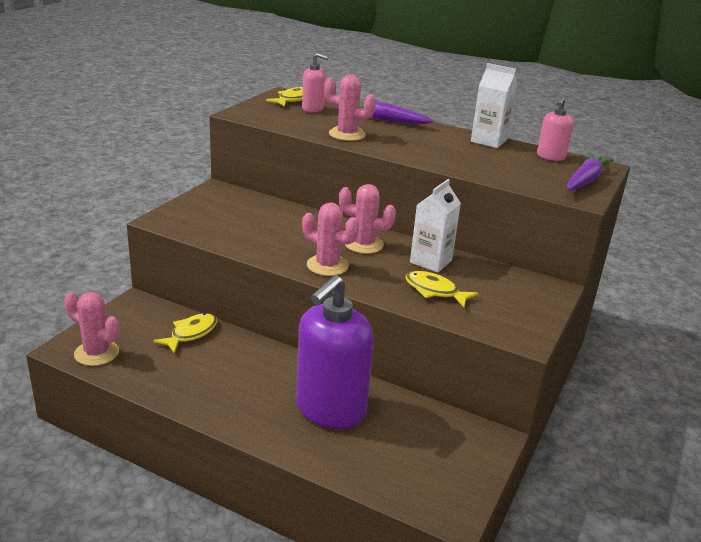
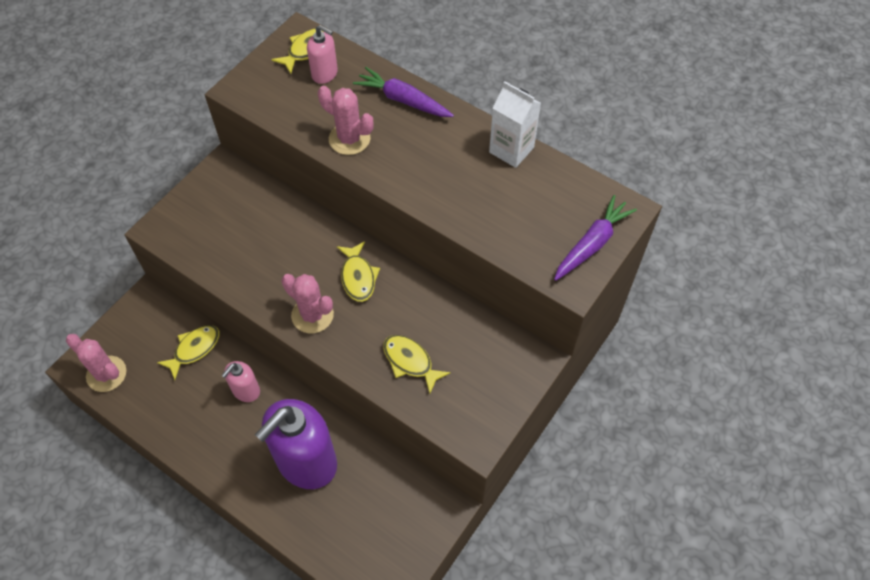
camera: 10 degrees right, 30 degrees up
pink cactus [339,184,396,254] -> yellow fish [337,241,380,302]
white carton [410,179,461,272] -> none
pink soap dispenser [537,97,574,161] -> pink soap dispenser moved to [221,361,260,402]

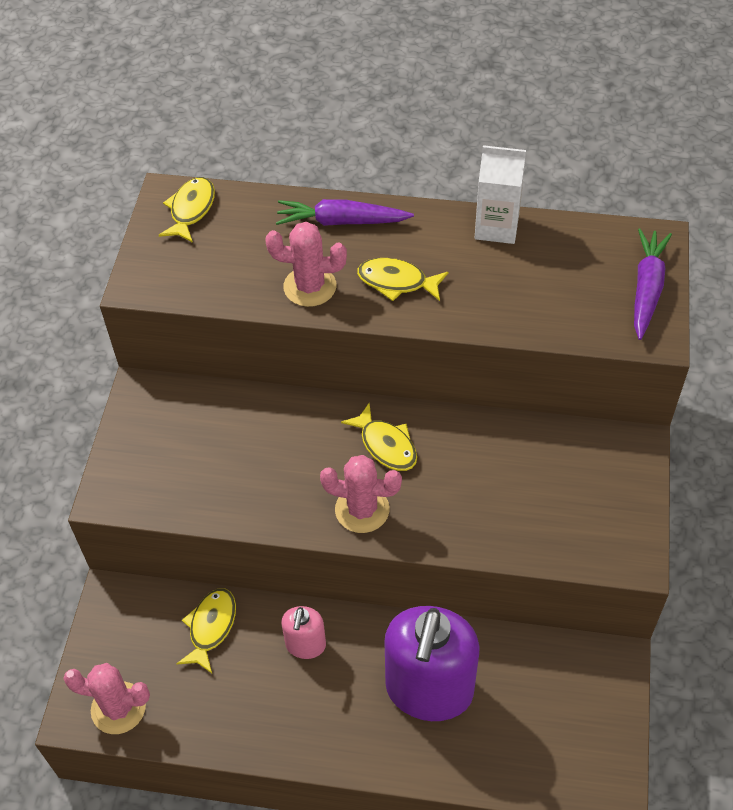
camera: 25 degrees left, 5 degrees down
pink soap dispenser [307,25,338,84] -> none
yellow fish [383,335,451,393] -> yellow fish moved to [357,258,448,301]

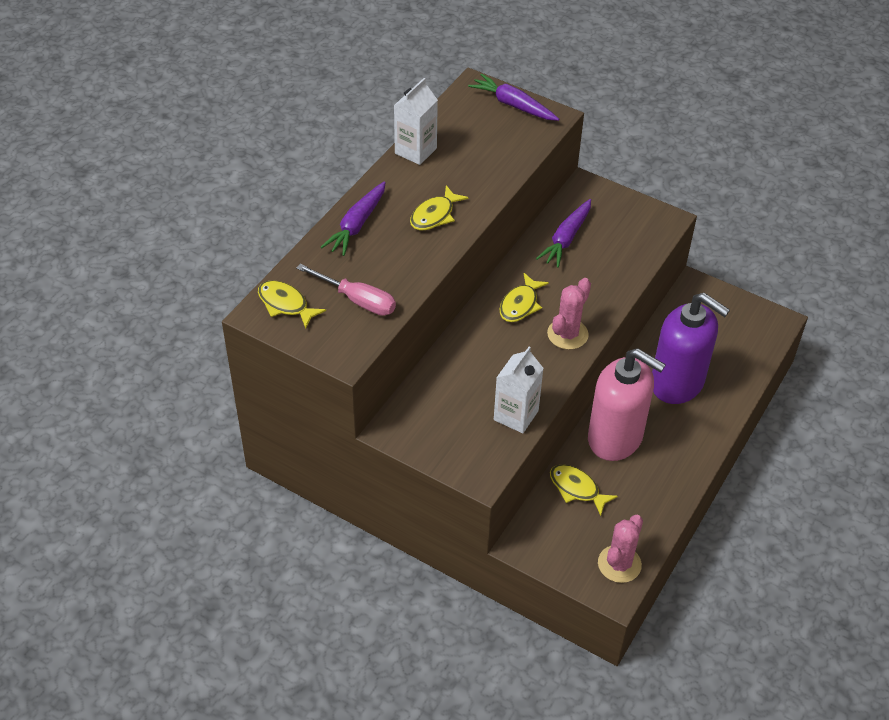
camera: 70 degrees left, 5 degrees down
pink cactus [265,222,347,307] -> none
pink soap dispenser [281,606,326,659] -> pink soap dispenser [588,348,666,461], size x2.10
yellow fish [341,403,417,471] -> yellow fish turned 135 degrees clockwise [500,273,549,322]
none -> pink screwdriver [296,264,396,316]
none -> white carton [494,347,544,433]
none -> purple carrot [536,199,591,268]

